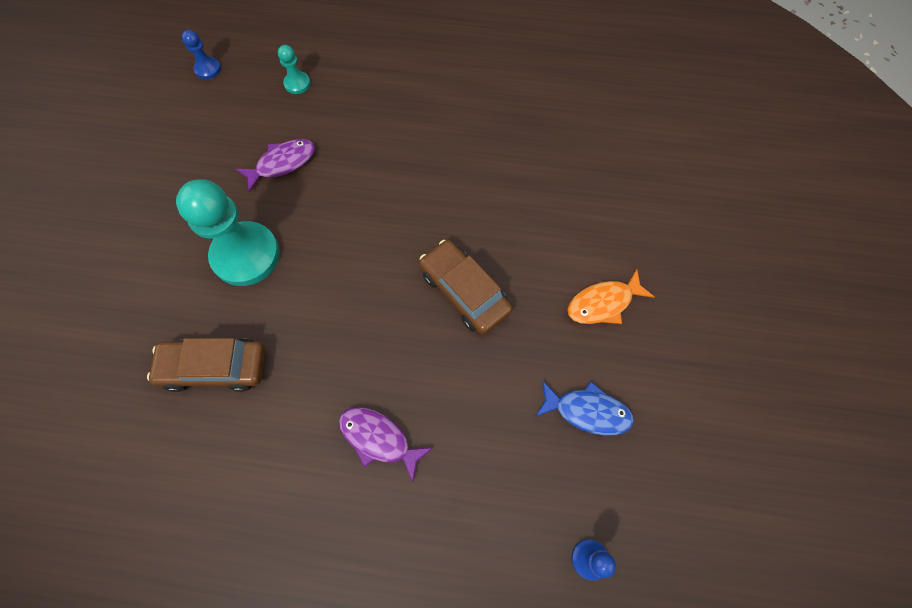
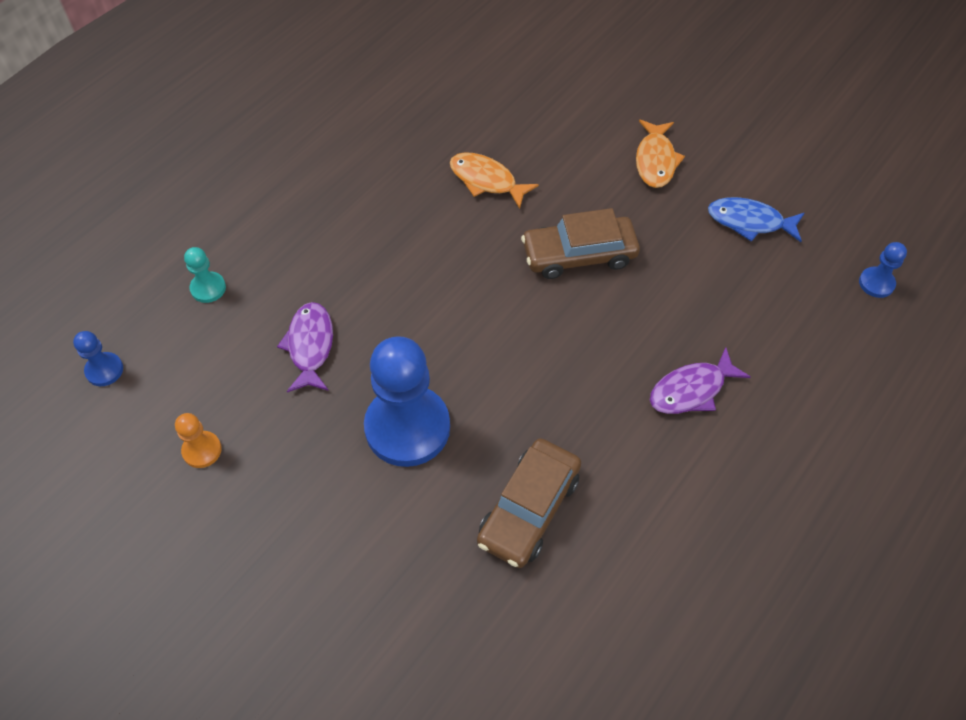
camera: 60 degrees left, 10 degrees down
turquoise pawn [176,179,280,286] -> blue pawn [364,336,450,467]
blue fish [535,381,634,436] -> blue fish turned 120 degrees counterclockwise [708,197,804,242]
none -> orange pawn [175,413,222,468]
none -> orange fish [450,152,539,209]

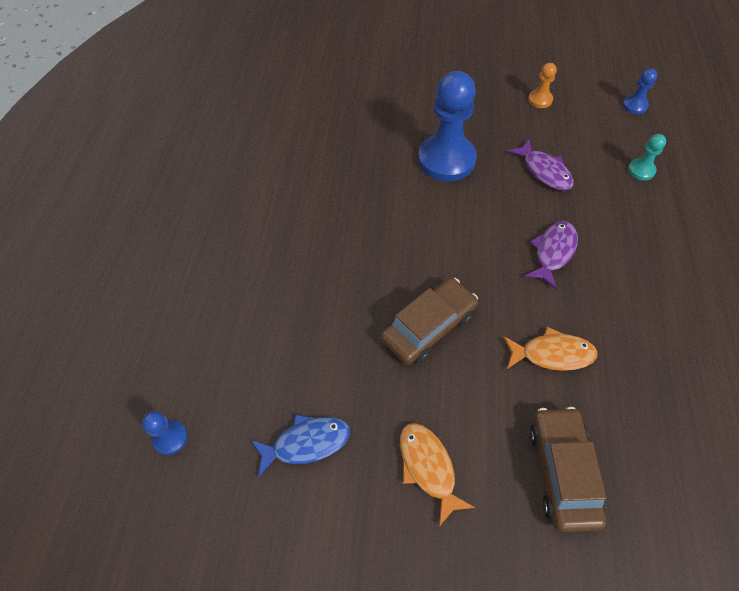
camera: 150 degrees right, 0 degrees up
brown car [477,438,581,568] -> brown car moved to [529,407,606,532]
purple fish [650,347,751,414] -> purple fish moved to [524,221,578,289]

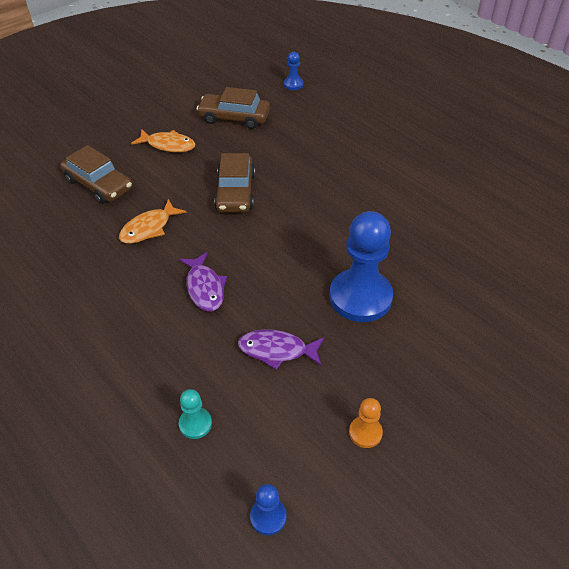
camera: 130 degrees right, 10 degrees down
blue fish [251,414,350,478] -> brown car [197,87,270,129]

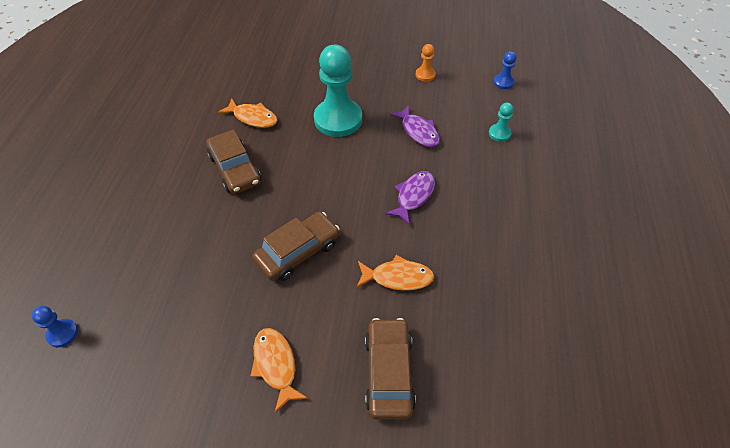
camera: 130 degrees left, 5 degrees up
brown car [197,87,270,129] -> brown car moved to [206,130,261,194]
blue pawn [330,211,393,322] -> turquoise pawn [314,45,362,137]
none -> orange fish [218,98,278,128]

